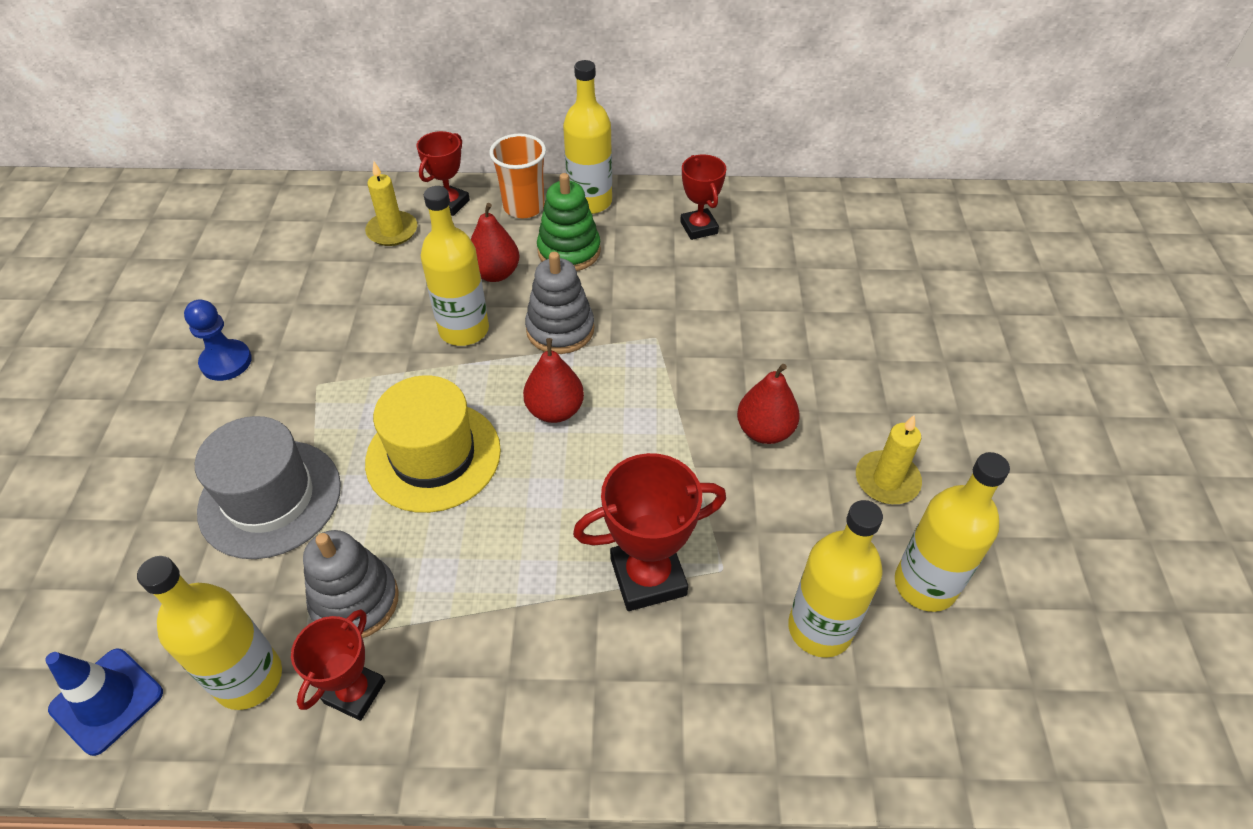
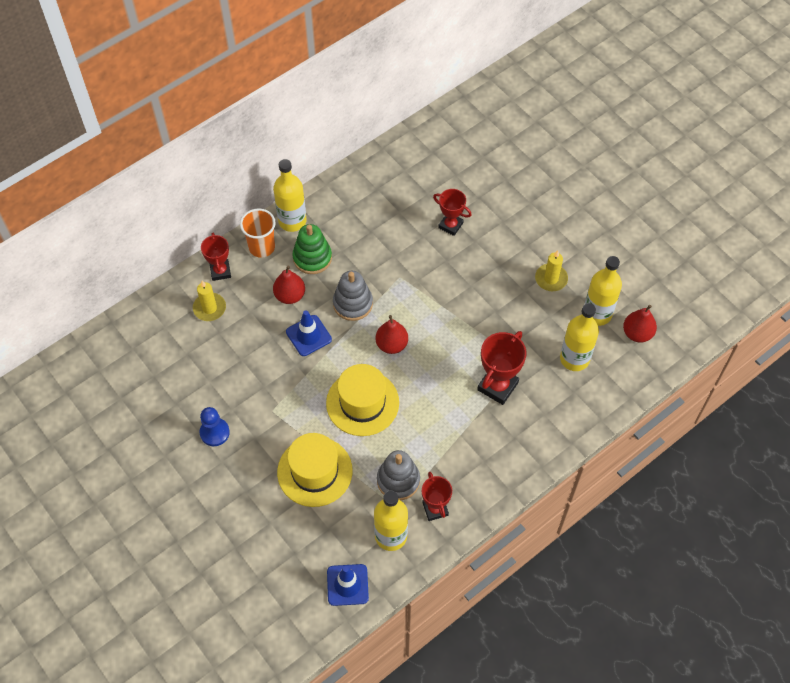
camera: 40 degrees left, 10 degrees up
grey hat [195,416,341,559] -> yellow hat [277,433,353,507]
yellow bottle [420,186,489,346] -> blue traffic cone [286,310,332,356]
red trophy [680,155,726,240] -> red trophy moved to [433,189,472,236]
red pear [737,364,800,444] -> red pear moved to [623,305,657,343]

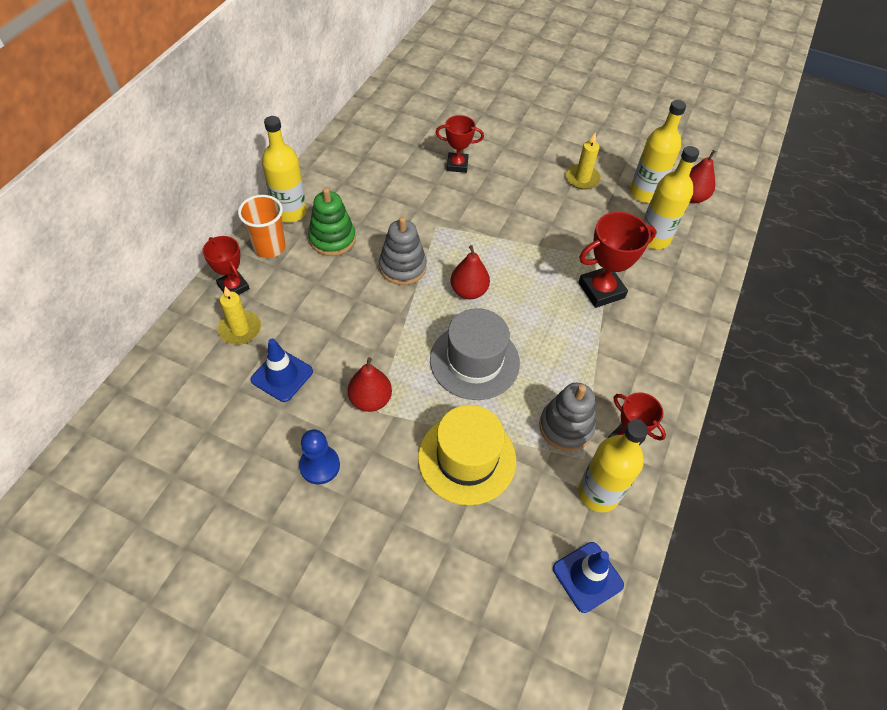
camera: 30 degrees left, 5 degrees down
red pear [273,265,305,304] -> red pear moved to [348,357,392,412]
blue traffic cone [286,310,332,356] -> blue traffic cone moved to [251,338,313,402]
yellow hat [326,364,399,436] -> grey hat [430,308,520,400]
red trophy [477,331,527,405] -> red trophy turned 60 degrees clockwise [578,212,656,308]

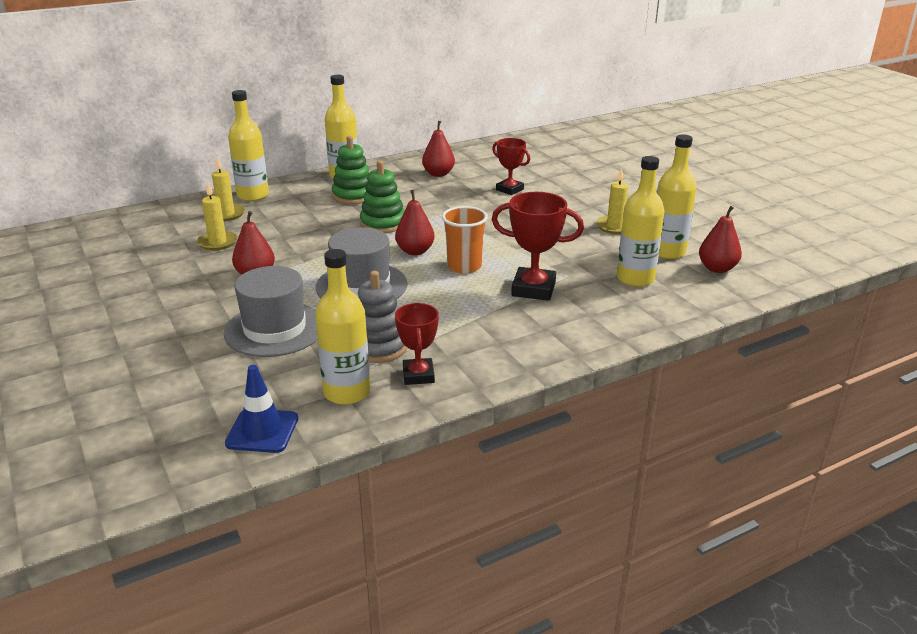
camera: 40 degrees right, 25 degrees down
red trophy [203,236,250,295] -> yellow bottle [228,90,269,201]
orange cup [238,195,286,258] -> orange cup moved to [442,206,488,274]
blue traffic cone [251,338,313,402] -> yellow candle [197,183,238,251]
blue pawn [299,429,340,485] -> none
grey stacking toy [379,217,427,285] -> green stacking toy [360,160,405,233]
yellow hat [418,405,516,505] -> grey hat [224,266,318,357]
none -> red pear [422,121,455,177]

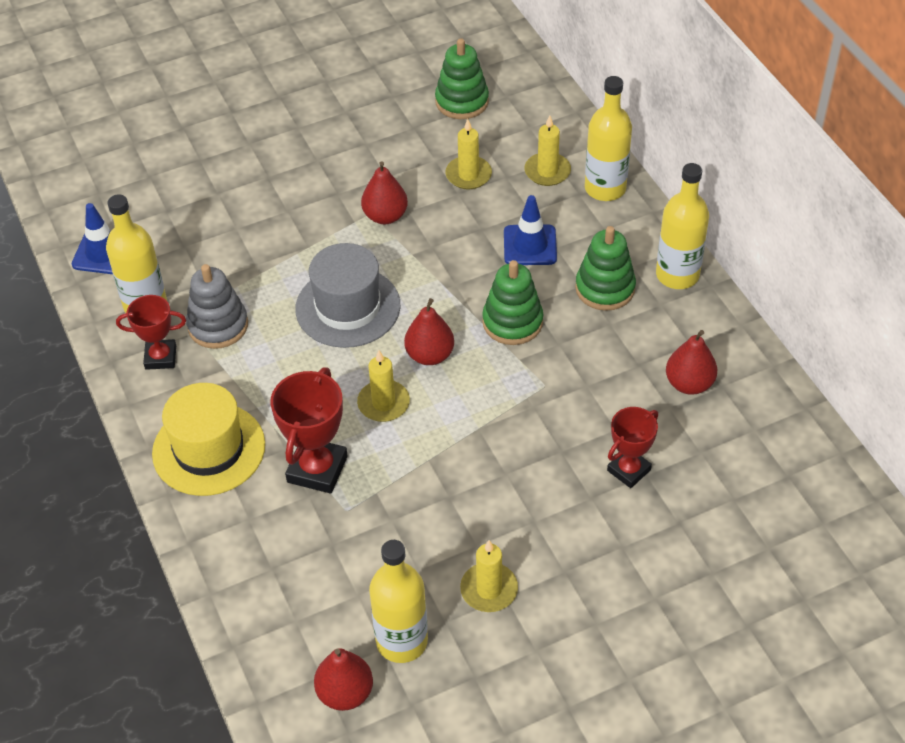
camera: 95 degrees right, 20 degrees up
grey hat [224,266,318,357] -> none
orange cup [442,206,488,274] -> yellow candle [357,350,410,422]
yellow bottle [617,156,665,287] -> none
none -> yellow hat [152,383,265,496]
none -> green stacking toy [435,38,489,119]
none -> blue traffic cone [504,195,557,265]

